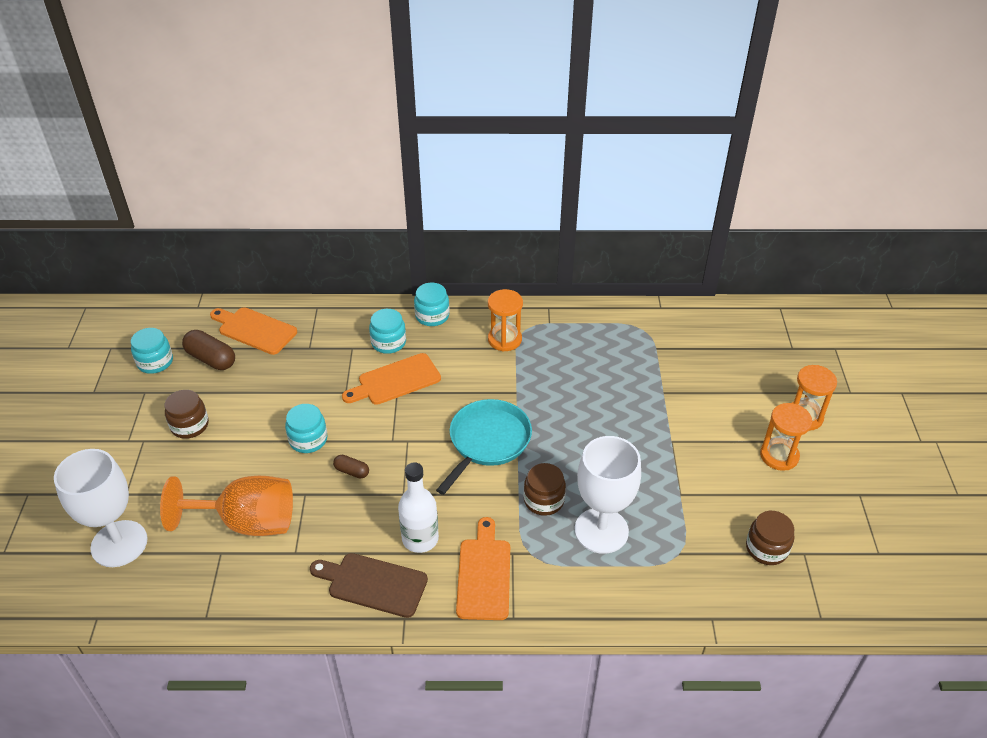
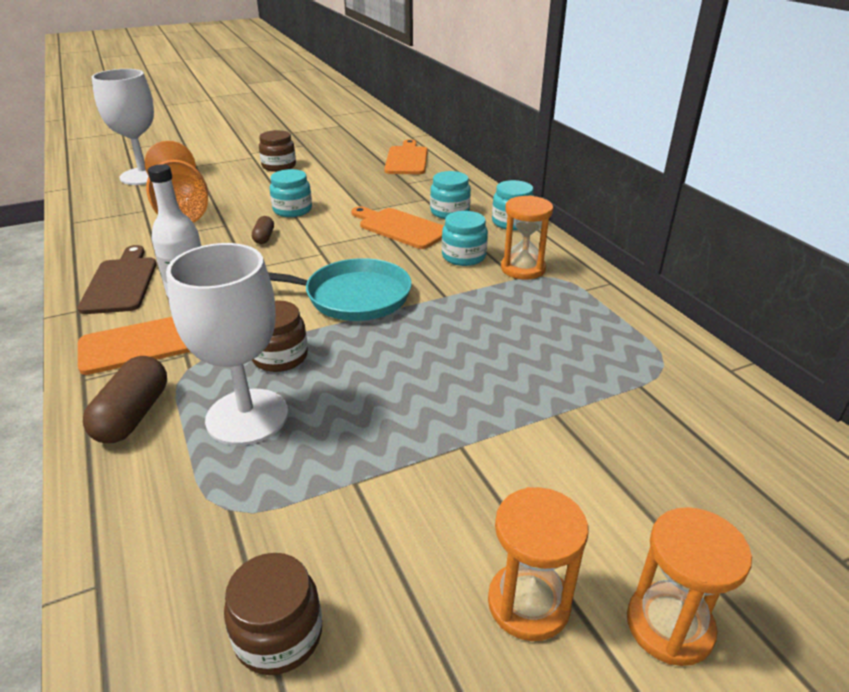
camera: 65 degrees right, 10 degrees down
turquoise jar [131,328,173,374] -> turquoise jar moved to [442,211,488,266]
brown capsule [182,330,235,370] -> brown capsule moved to [83,356,167,443]

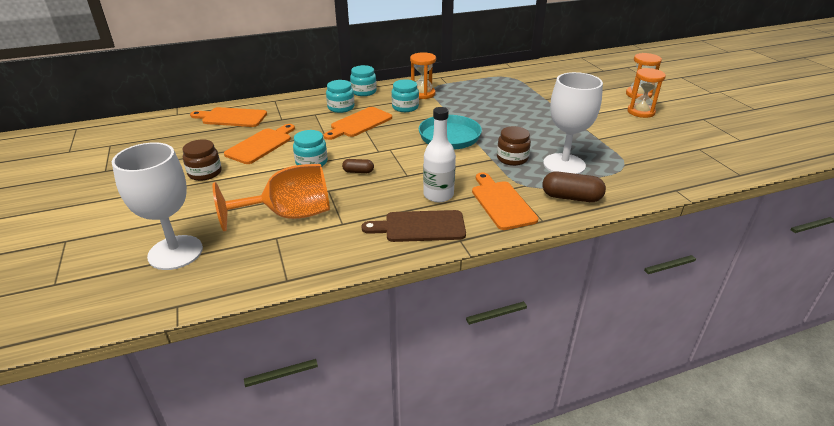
camera: 85 degrees left, 0 degrees up
brown jar [224,553,322,675] -> none
none -> orange cutting board [224,124,295,164]

